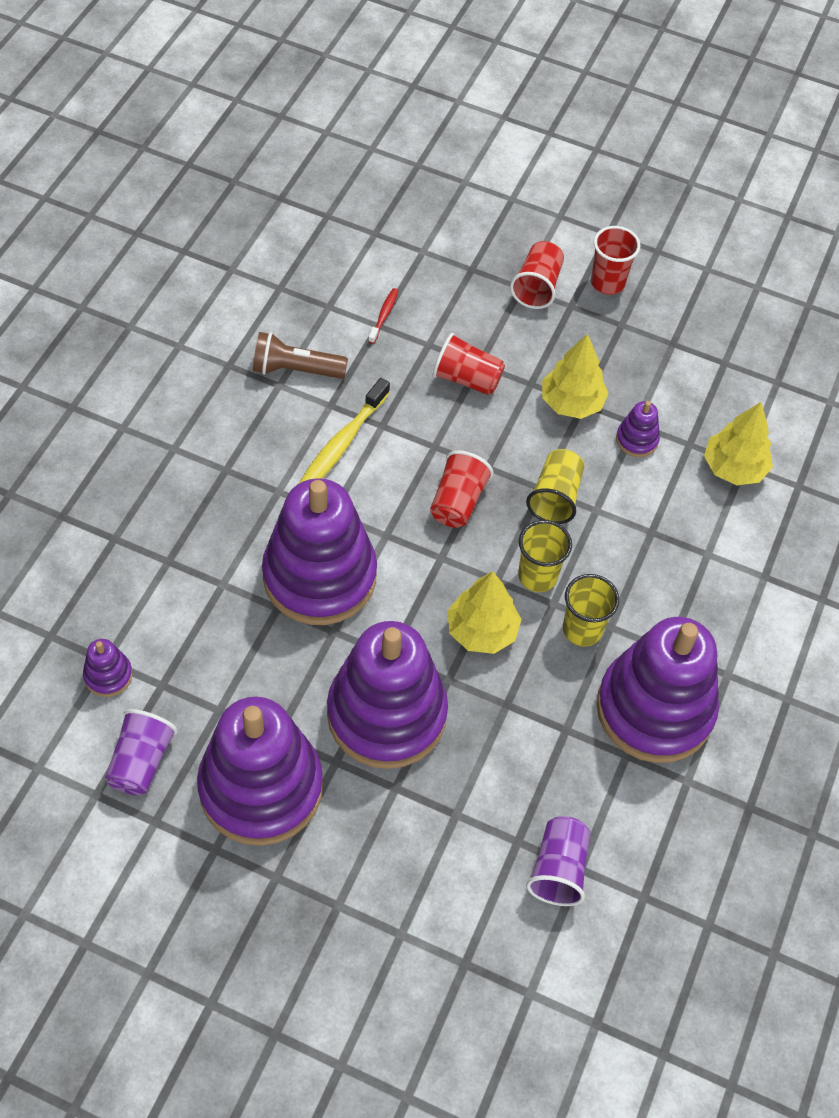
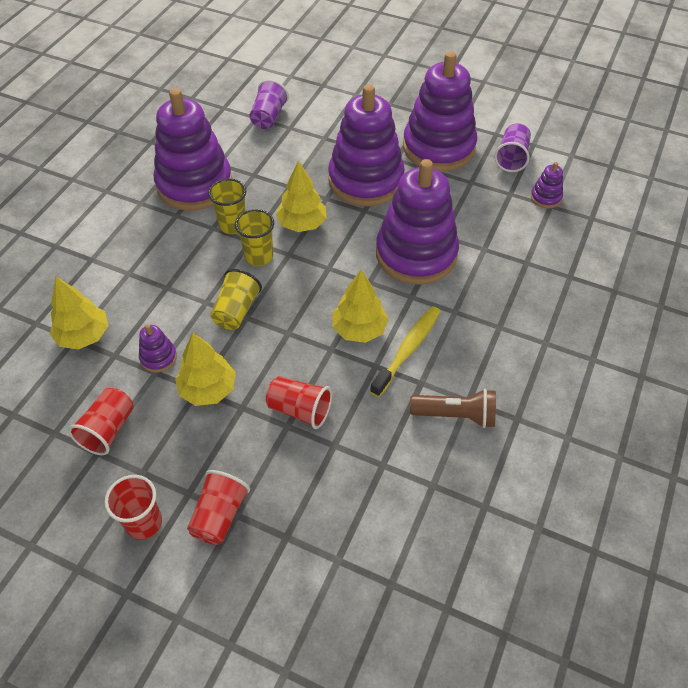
camera: 175 degrees left, 5 degrees down
red toothbrush [368,288,399,344] -> none
red cup [430,450,494,528] -> red cup moved to [68,388,134,455]
none -> yellow tree [332,270,389,343]

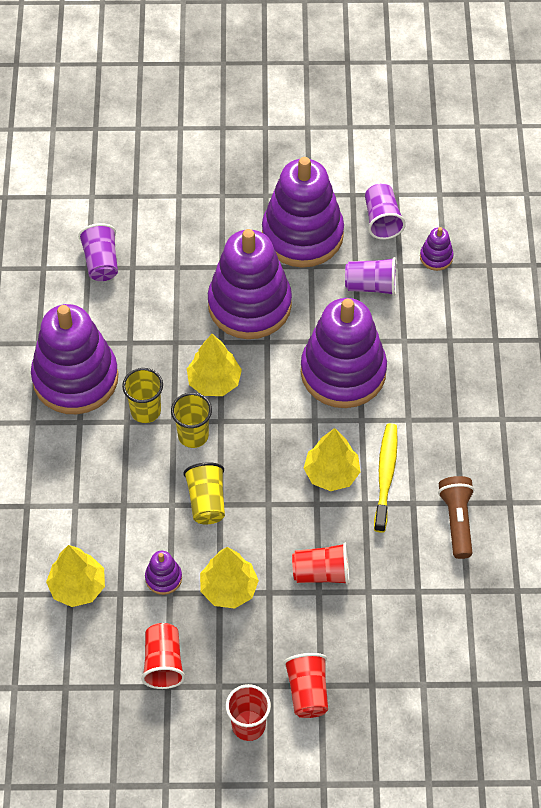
camera: 25 degrees left, 5 degrees up
brown flashlight [410,389,496,428] -> brown flashlight turned 75 degrees counterclockwise [438,476,474,559]
none -> purple cup [345,257,397,296]

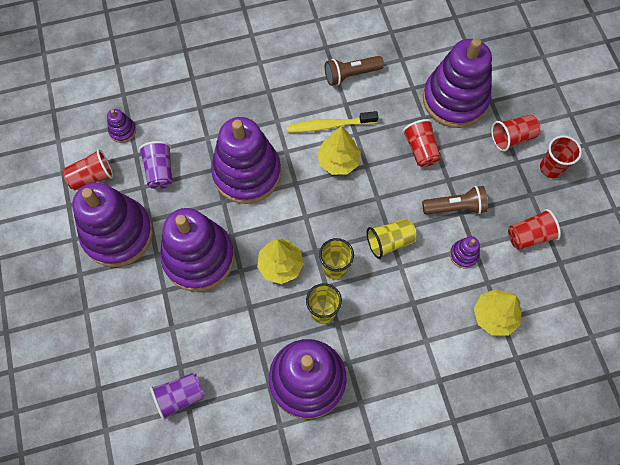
camera: 105 degrees left, 10 degrees up
yellow tree [200,547,259,609] -> brown flashlight [422,186,488,215]
purple cup [365,184,406,240] -> red cup [63,149,113,190]
none -> purple stacking toy [423,38,492,128]

